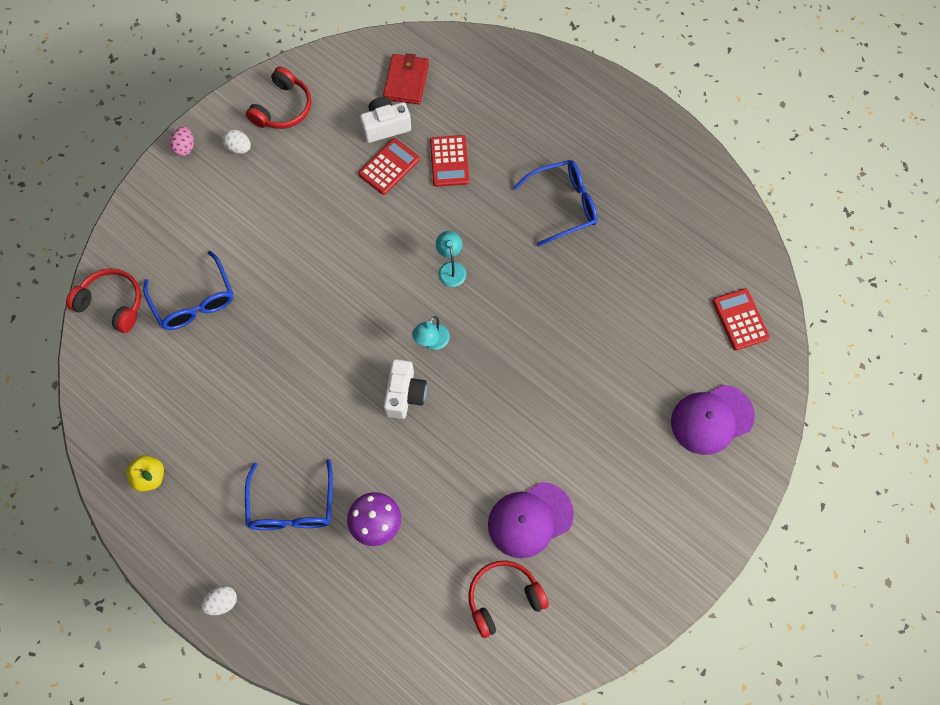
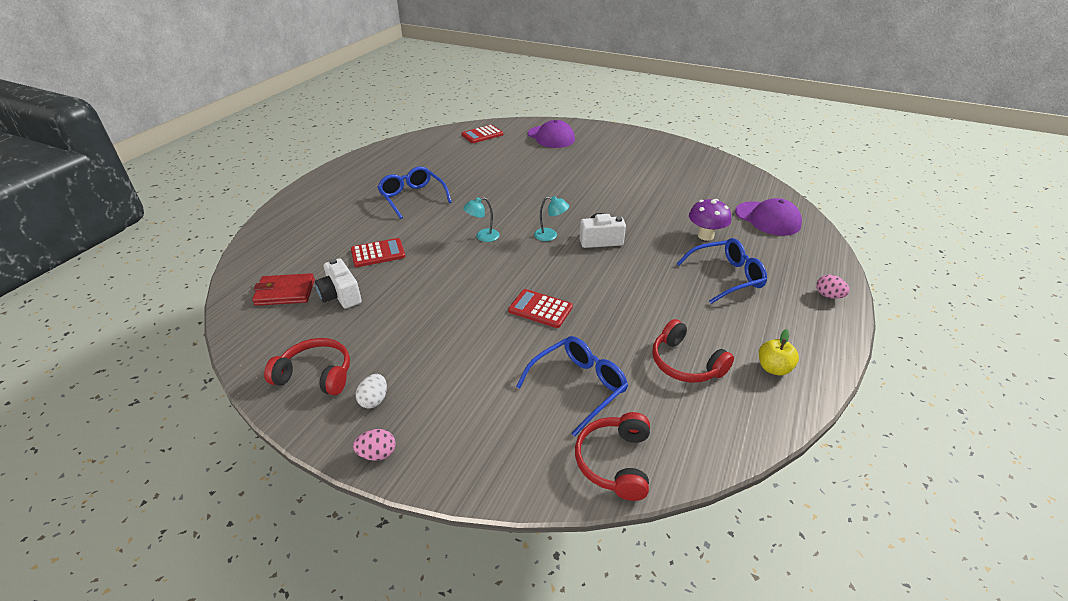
camera: 105 degrees left, 30 degrees down
white egg [201,586,237,615] -> pink egg [816,275,850,299]
red calculator [358,138,420,195] -> red calculator moved to [508,289,573,328]
red headphones [468,561,549,638] -> red headphones moved to [652,319,734,383]
purple cap [488,482,574,559] -> purple cap moved to [735,198,802,236]

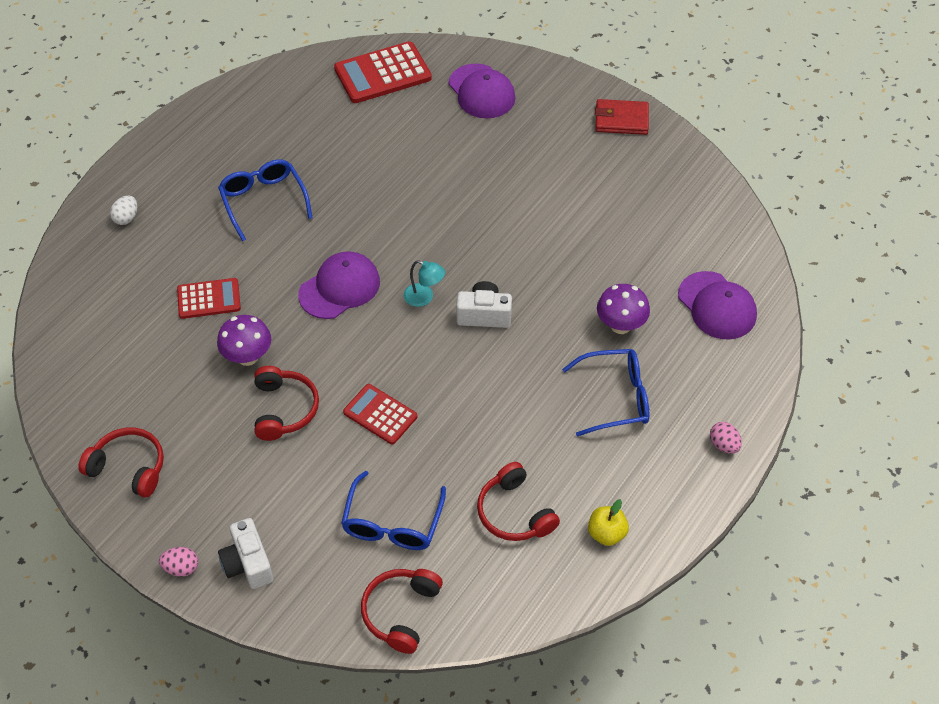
camera: 10 degrees right, 15 degrees up
red wallet [252,273,315,306] -> red wallet moved to [595,99,649,135]
white camera [315,258,362,309] -> white camera moved to [218,518,273,589]
white egg [356,374,387,409] -> white egg moved to [110,196,137,225]
red calculator [461,125,503,143] -> red calculator [334,41,432,103], size x1.59
turquoise lamp [463,197,500,242] -> purple cap [298,251,380,319]
blue glasses [516,336,628,437] -> blue glasses turned 135 degrees clockwise [341,471,446,550]
none -> purple mushroom [217,315,271,366]
none -> red headphones [254,366,319,441]

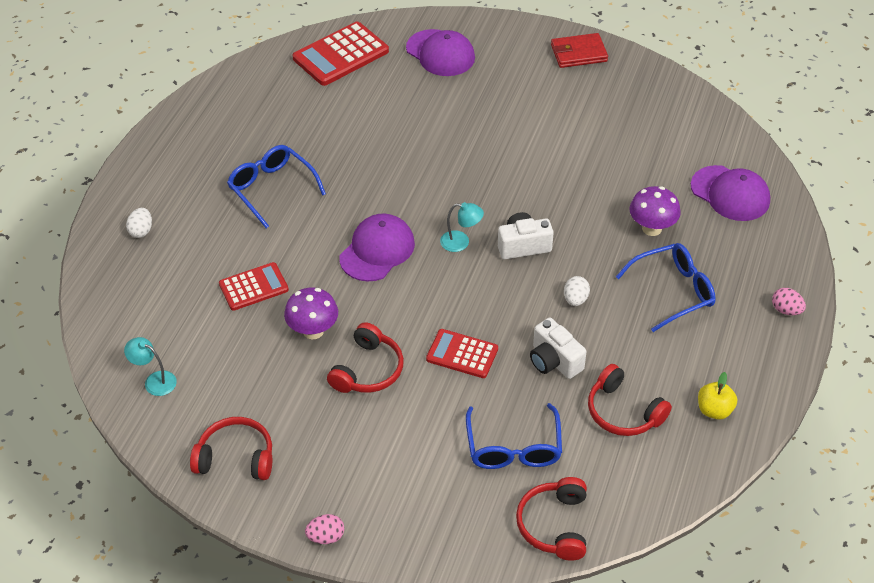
camera: 15 degrees left, 5 degrees down
white camera [218,518,273,589] -> white camera moved to [530,318,587,379]
red headphones [254,366,319,441] -> red headphones turned 45 degrees clockwise [327,322,404,393]
none -> turquoise lamp [124,337,177,396]
none -> white egg [564,276,590,306]

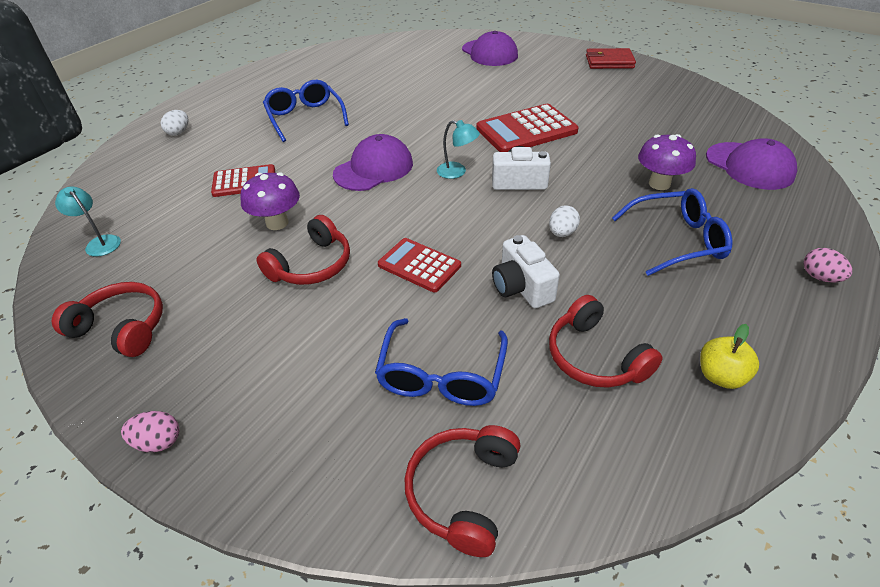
camera: 15 degrees right, 5 degrees down
red calculator [293,21,389,86] -> red calculator moved to [476,104,579,152]

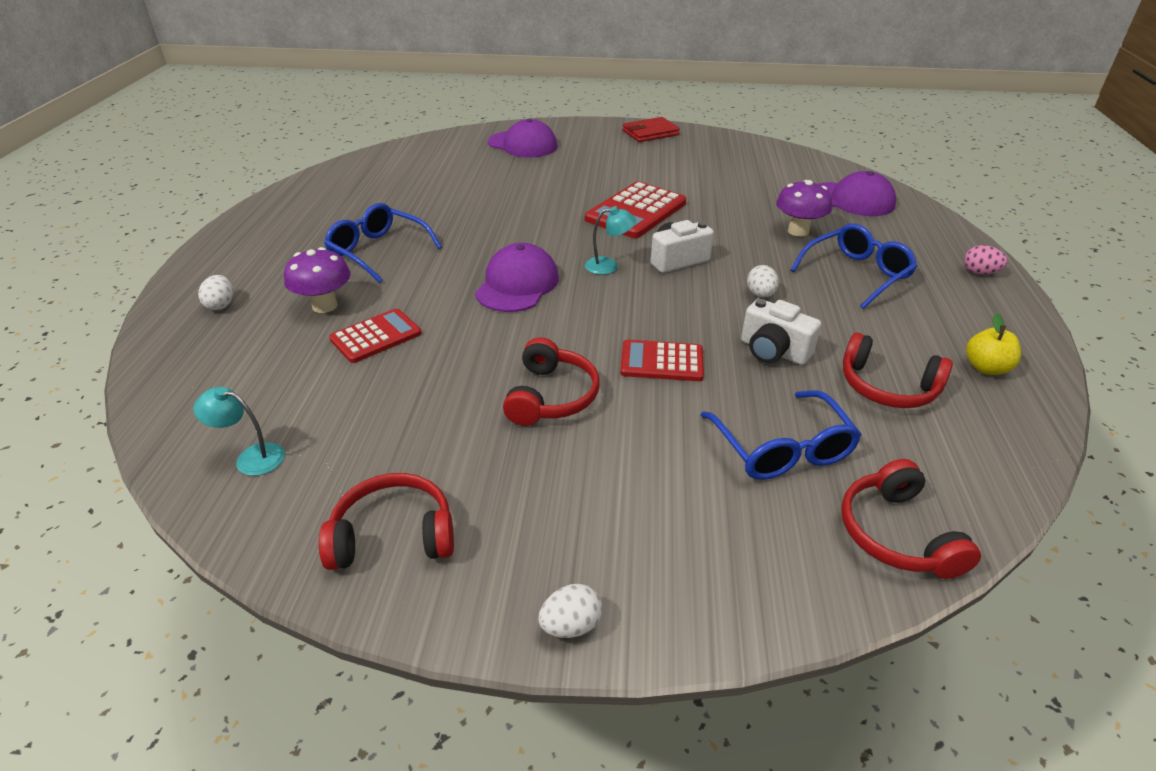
camera: 30 degrees left, 5 degrees down
pink egg [121,411,179,452] -> white egg [538,584,602,638]
purple mushroom [240,172,300,230] -> purple mushroom moved to [284,247,351,313]

